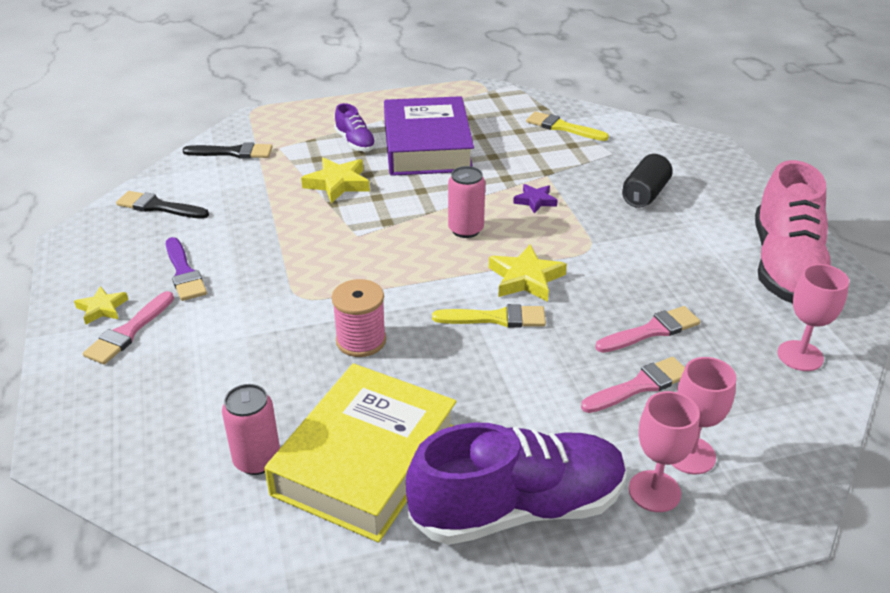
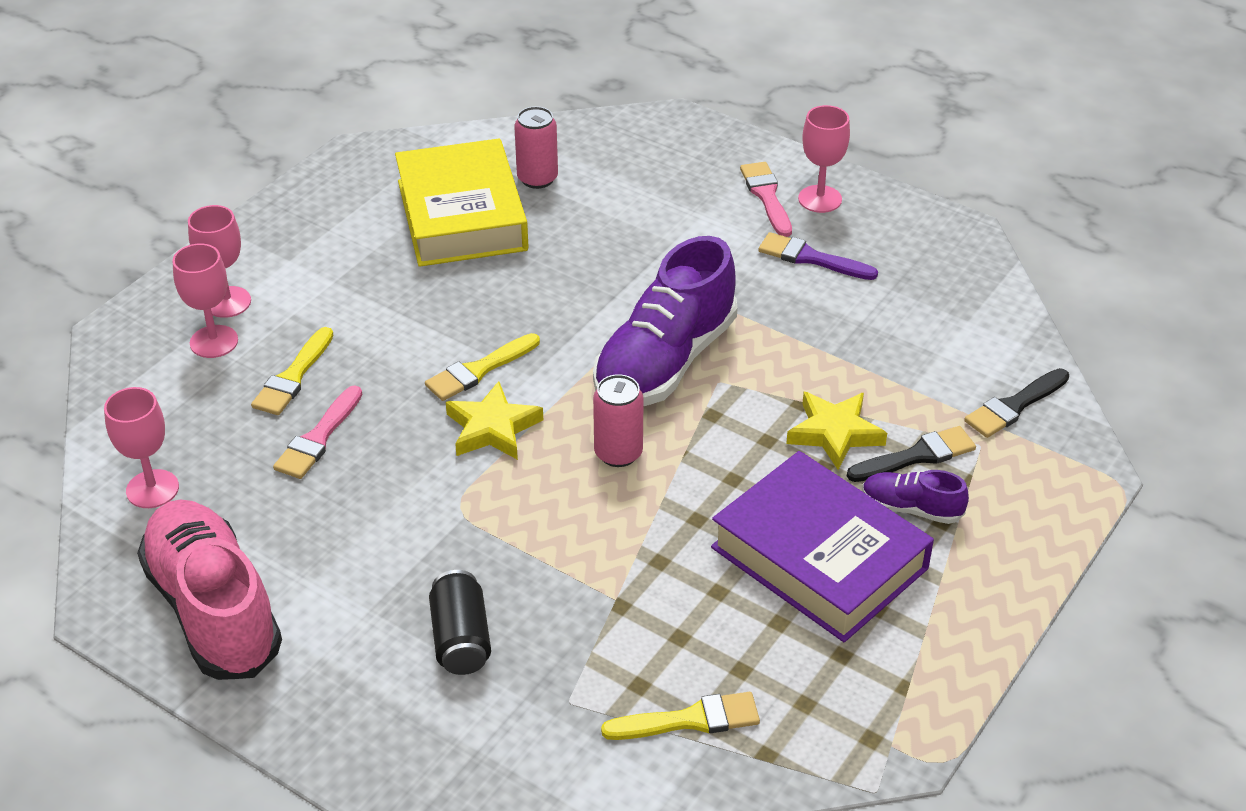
camera: 140 degrees right, 5 degrees up
yellow star [74,286,128,325] -> pink goblet [798,105,850,213]
black brush [116,191,209,219] -> black brush moved to [847,426,976,482]
pink spool [332,279,386,357] -> none
purple shoe [406,423,626,545] -> purple shoe moved to [593,236,737,406]
purple star [513,184,558,214] -> none
pink brush [581,357,685,413] -> yellow brush [251,327,333,415]

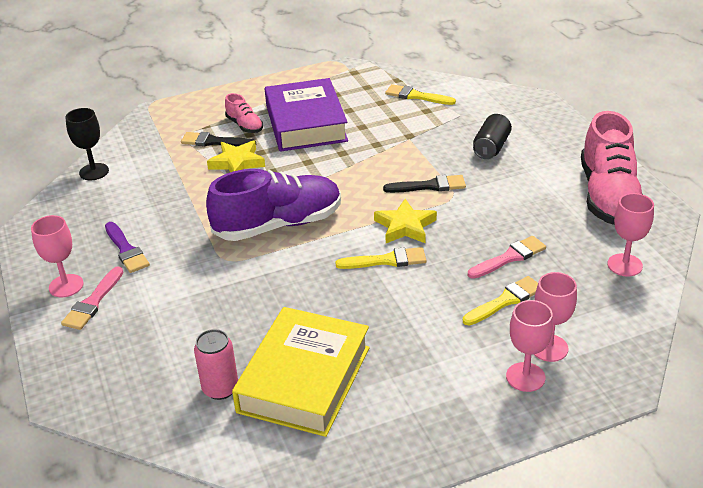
camera: 145 degrees left, 5 degrees down
pink can [593,374,644,467] -> none
purple shoe [862,470,969,524] -> pink shoe [225,93,263,133]
black brush [964,368,1069,438] -> black brush moved to [383,175,466,193]
none -> black goblet [65,108,109,180]

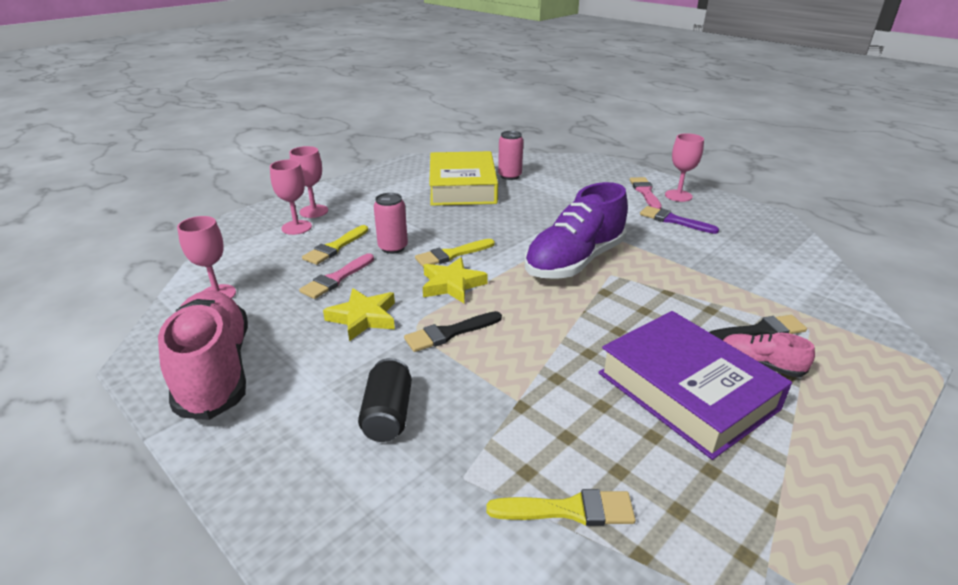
camera: 155 degrees right, 5 degrees down
black goblet [65,108,109,180] -> none
yellow star [207,140,265,172] -> yellow star moved to [323,288,395,341]
none -> pink can [374,193,408,254]

